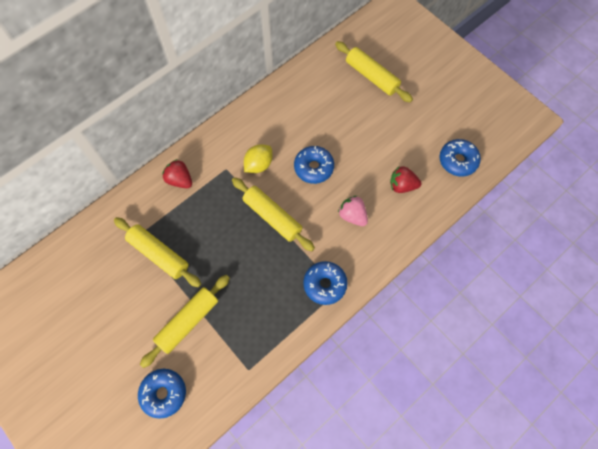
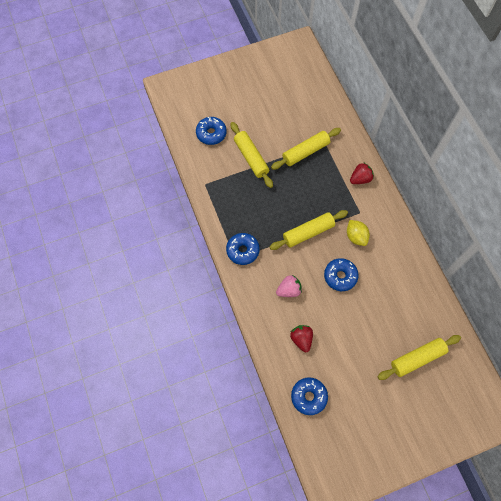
camera: 110 degrees right, 0 degrees up
red strawberry [390,166,422,193] -> red strawberry turned 45 degrees counterclockwise [290,325,313,352]

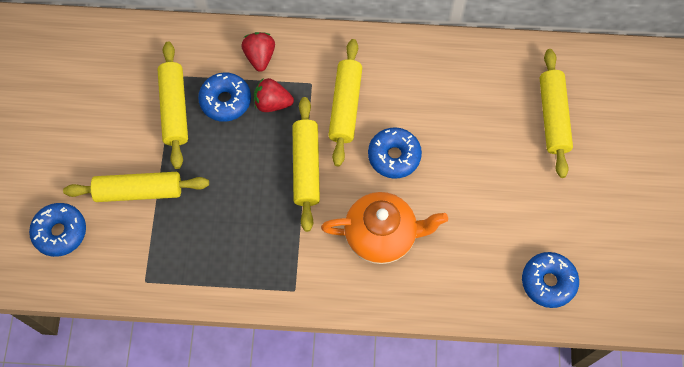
camera: 65 degrees left, 0 degrees up
blue donut [226,233,260,265] -> blue donut moved to [198,72,251,122]
pink strawberry [276,275,302,297] -> orange teapot [321,192,448,264]
red strawberry [290,325,313,352] -> red strawberry moved to [254,78,294,112]
yellow lemon [347,220,370,246] -> yellow rolling pin [328,39,362,166]

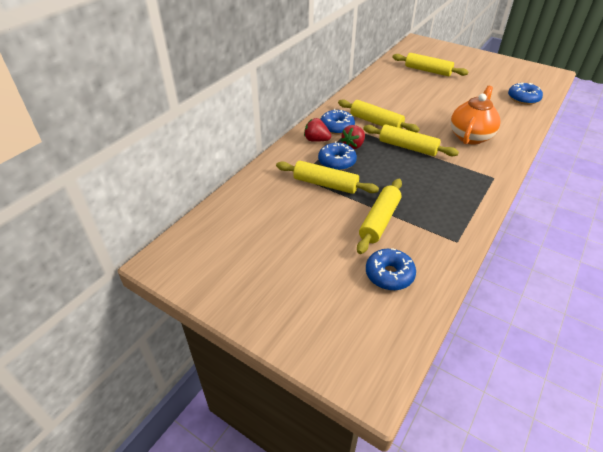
camera: 60 degrees left, 25 degrees down
blue donut [368,127,422,179] -> blue donut moved to [320,109,355,134]

